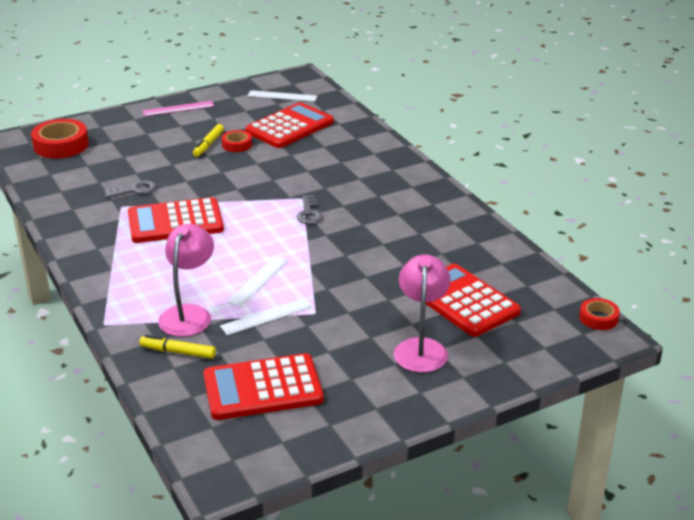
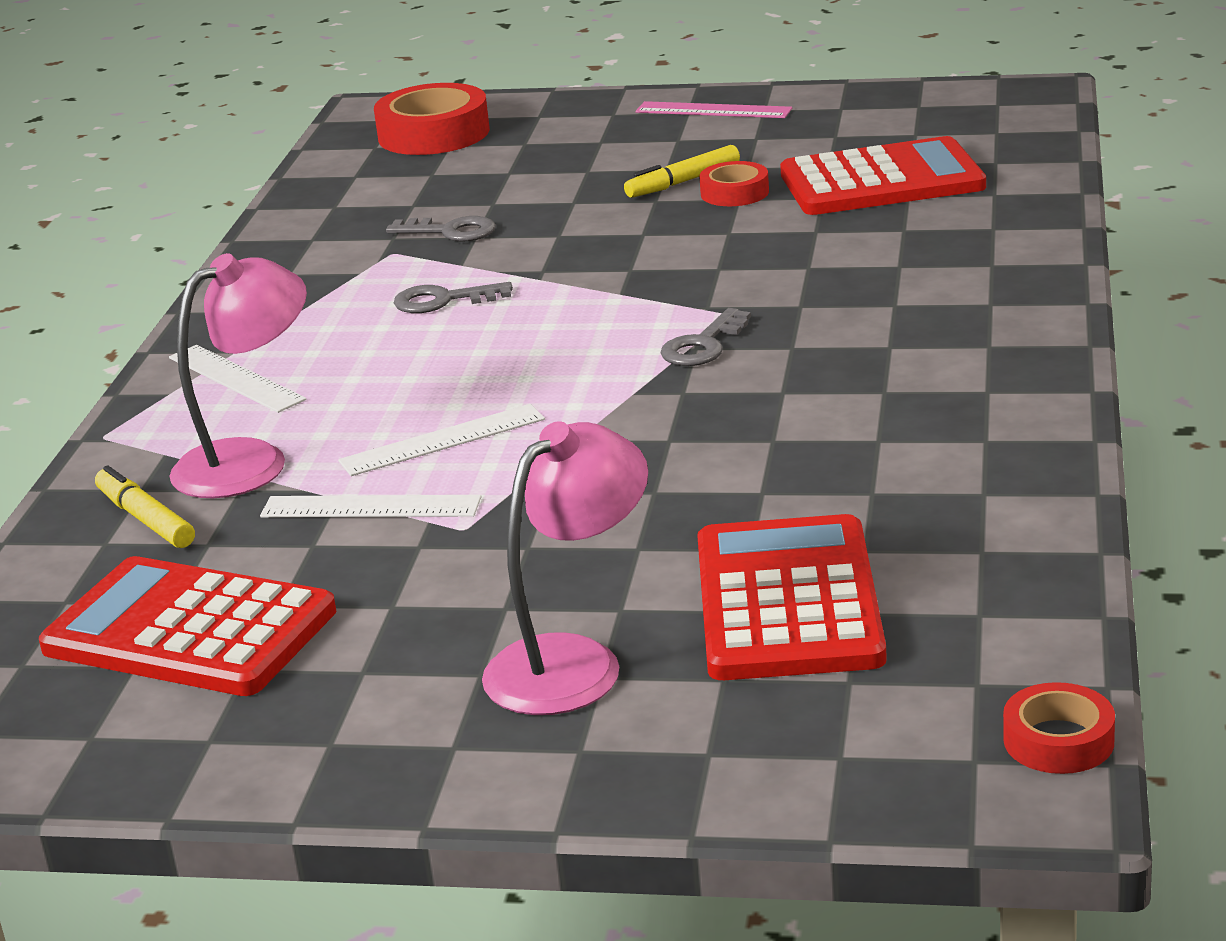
camera: 40 degrees right, 5 degrees down
red calculator [128,197,224,243] -> grey key [394,282,513,313]
white ruler [247,90,317,102] -> white ruler moved to [169,345,306,413]

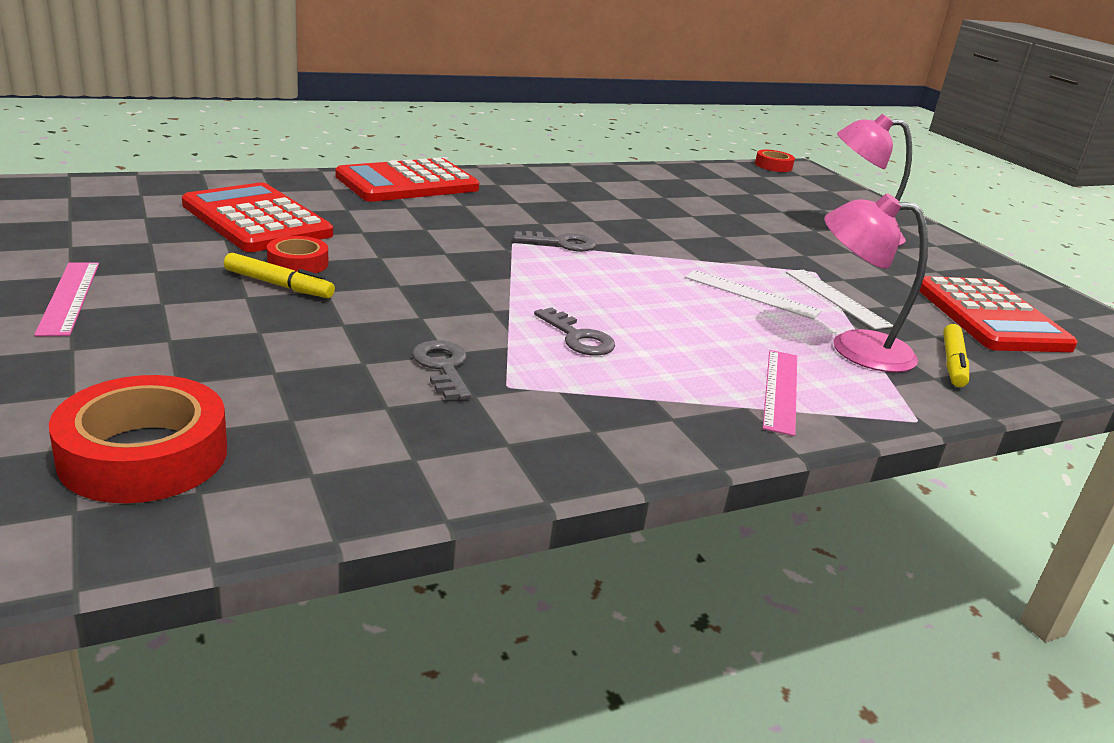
camera: 130 degrees left, 0 degrees up
white ruler [169,345,306,413] -> pink ruler [763,350,797,436]
red calculator [697,514,887,680] -> red calculator moved to [335,157,479,202]

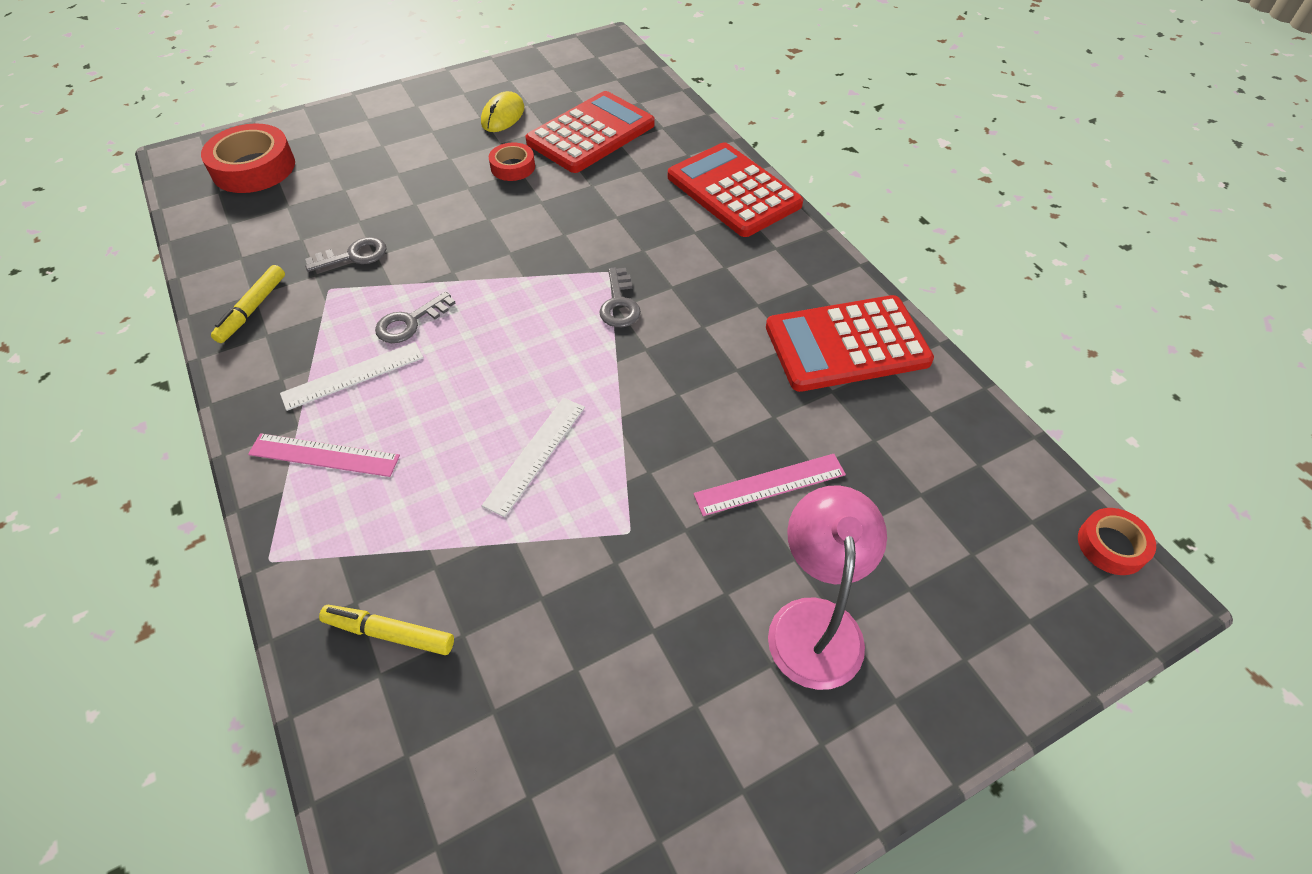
camera: 90 degrees right, 25 degrees up
pink ruler [34,262,99,337] -> pink ruler moved to [693,454,846,516]
yellow marker [224,253,335,298] -> yellow marker moved to [211,265,285,343]
white ruler [786,270,893,330] -> white ruler moved to [280,342,424,411]
pink lamp [824,193,928,373] -> none
red calculator [919,276,1078,352] -> red calculator moved to [766,295,934,392]
none -> yellow mouse [481,91,524,132]

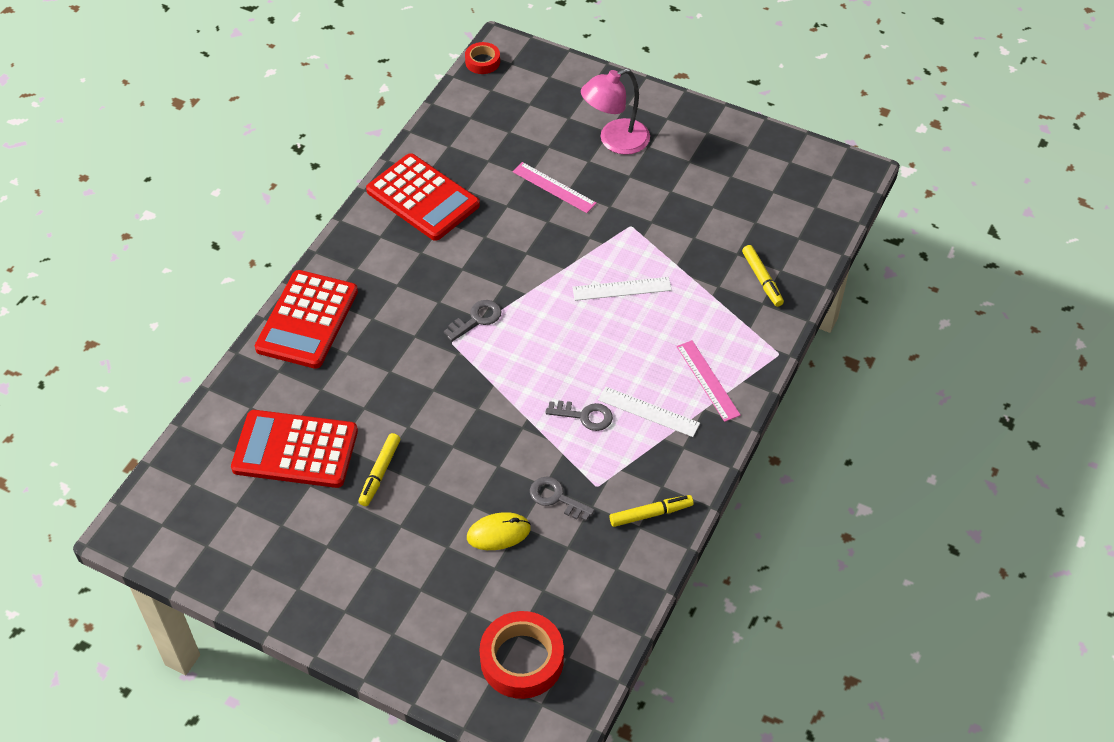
camera: 125 degrees left, 0 degrees up
yellow mouse [481,91,524,132] -> yellow mouse moved to [467,512,531,550]
red tape [489,143,535,181] -> yellow marker [358,433,400,506]

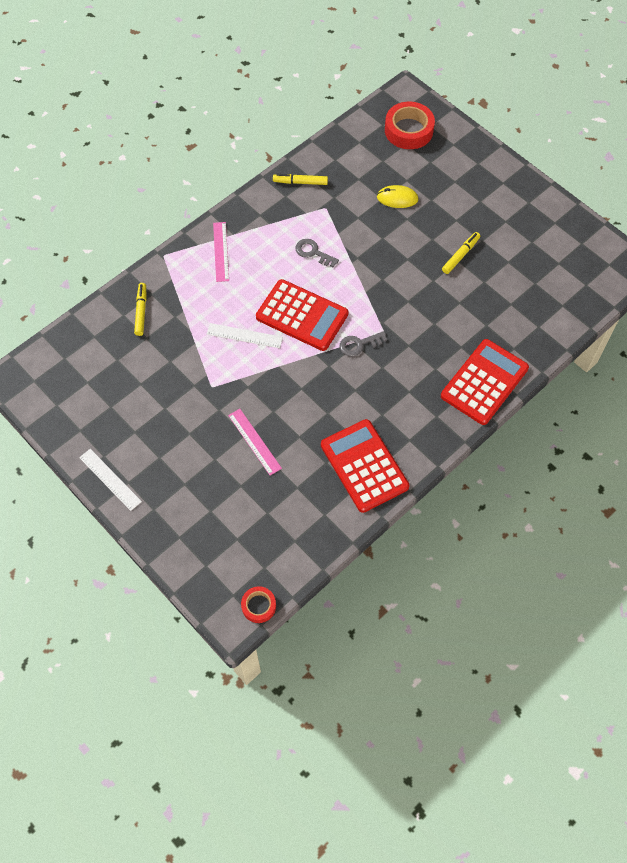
camera: 160 degrees left, 10 degrees up
red calculator [231,410,358,488] -> red calculator moved to [256,279,348,351]
grey key [530,477,595,521] -> none
pink lamp [581,69,650,155] -> none
white ruler [598,387,700,437] -> white ruler moved to [79,449,142,511]

